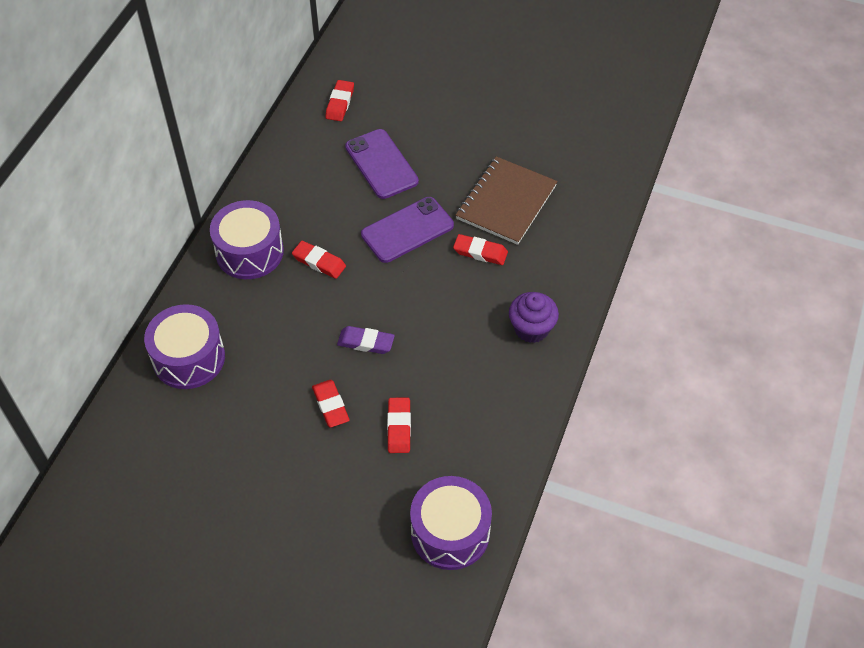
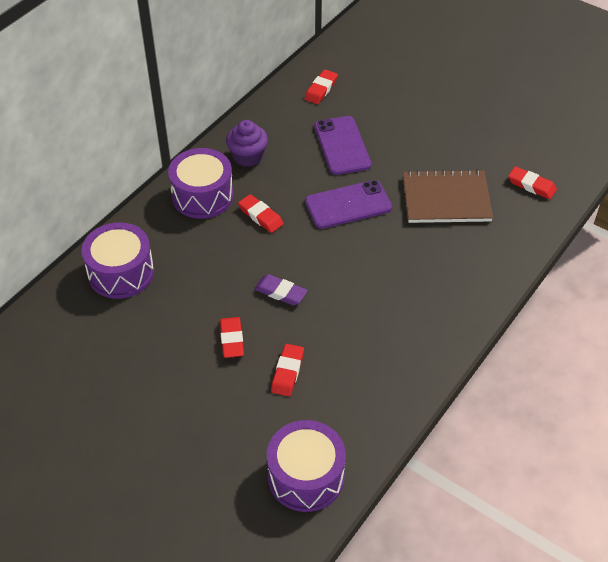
camera: 15 degrees right, 5 degrees down
red eraser [453,234,508,265] -> red eraser moved to [508,166,557,199]
brown notebook [456,156,558,245] -> brown notebook turned 45 degrees clockwise [403,169,493,223]
purple cupcake [509,292,559,343] -> purple cupcake moved to [226,120,268,167]

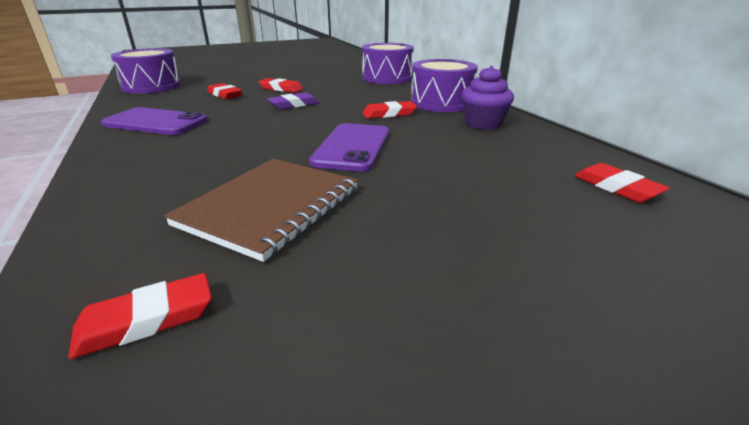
camera: 120 degrees right, 20 degrees down
purple phone [314,116,371,175] -> purple phone moved to [101,107,208,135]

